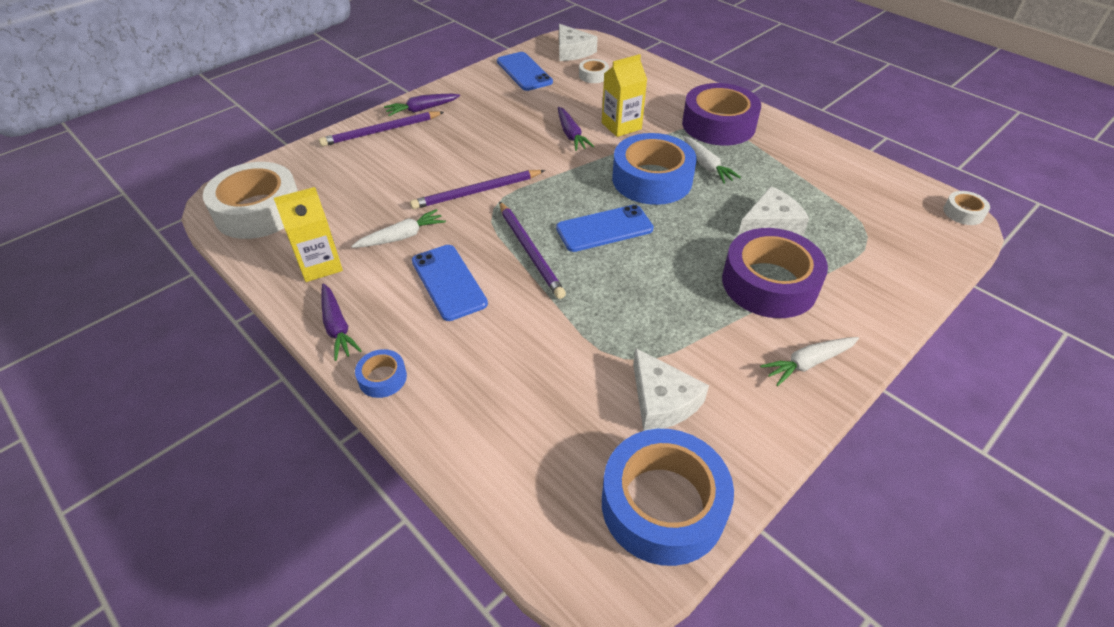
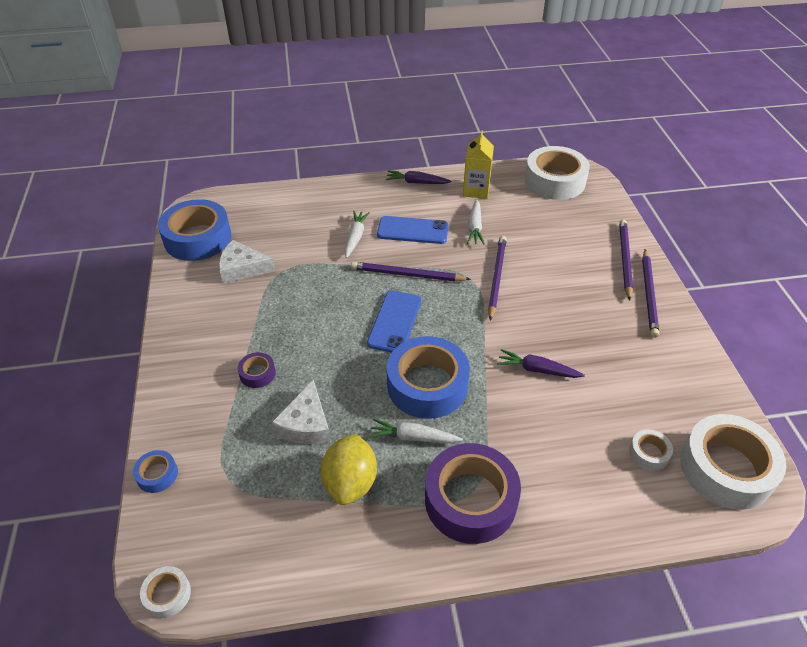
camera: 125 degrees right, 0 degrees up
blue tape [355,349,407,398] -> blue tape moved to [133,450,178,493]
purple carrot [384,94,460,116] -> purple pencil [642,249,659,338]
blue phone [497,52,553,91] -> none
white cheese [559,24,598,61] -> white tape [680,414,786,510]
yellow carton [602,54,647,137] -> none
purple tape [722,228,828,318] -> purple tape [238,352,276,388], size x0.45
white carrot [760,337,859,386] -> white carrot moved to [345,211,370,258]
none -> yellow lemon [321,434,377,505]

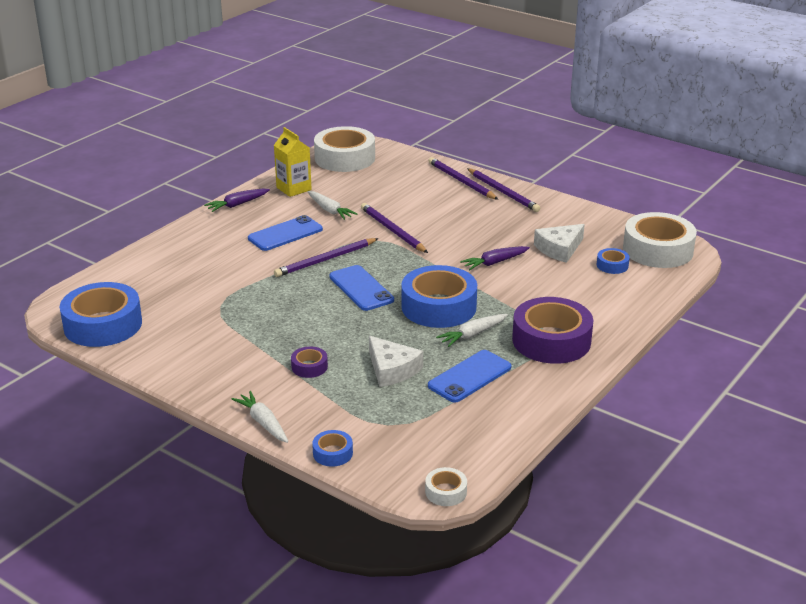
camera: 45 degrees left, 15 degrees down
white cheese [219,240,275,284] -> white cheese moved to [534,224,585,263]
yellow lemon [321,434,377,505] -> blue phone [428,350,511,403]
white carrot [345,211,370,258] -> white carrot moved to [232,391,289,443]
white tape [629,429,673,471] -> blue tape [597,248,630,274]

